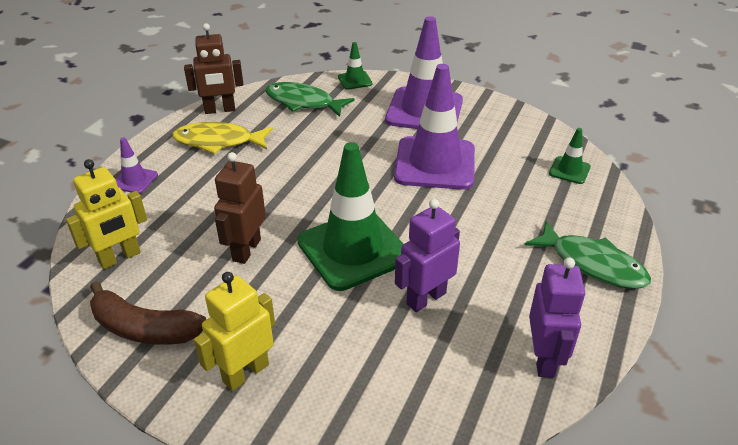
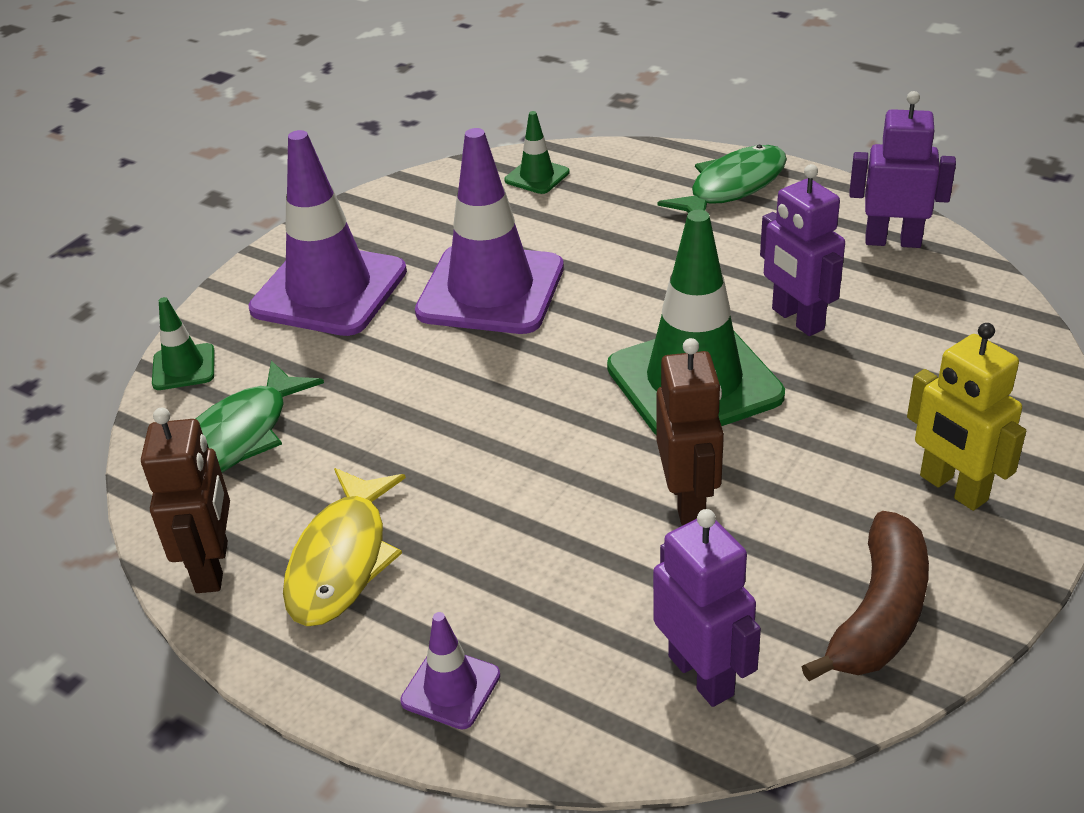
camera: 80 degrees left, 0 degrees up
yellow robot [66,159,147,269] -> purple robot [653,509,761,707]
brown robot [214,152,266,264] -> brown robot turned 120 degrees counterclockwise [657,338,724,525]

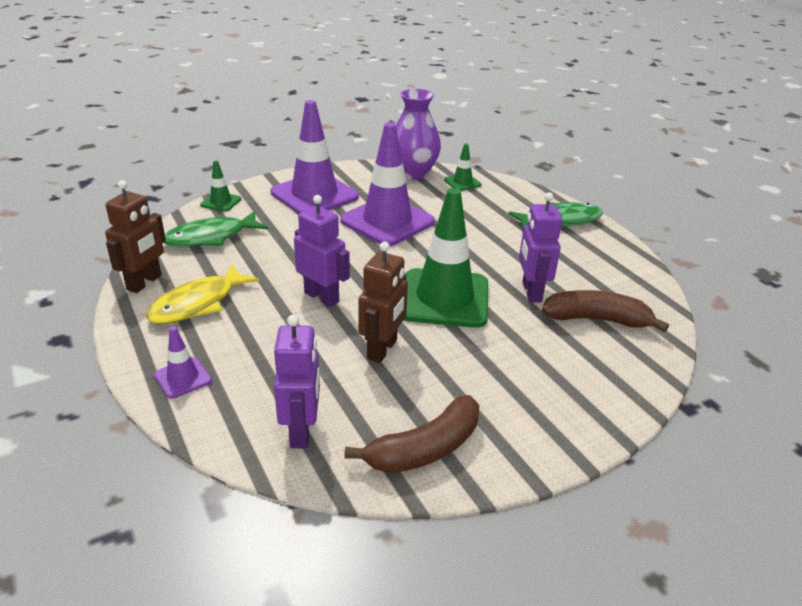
camera: 25 degrees right, 5 degrees down
purple robot [849,91,956,248] -> purple robot moved to [294,195,350,307]
yellow robot [907,323,1026,511] -> none
none -> purple vase [396,89,441,180]
none -> brown banana [542,290,669,332]

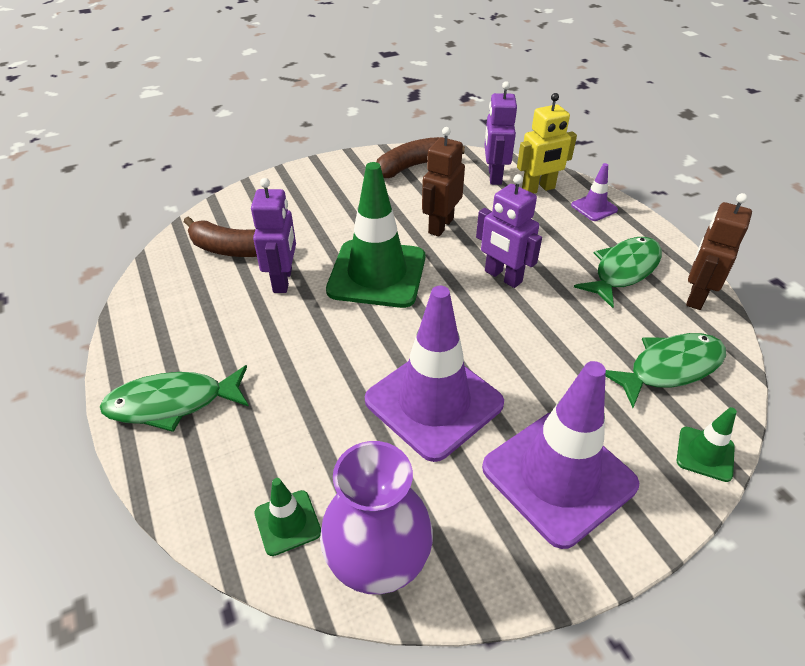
camera: 175 degrees left, 10 degrees up
yellow fish [146,264,259,324] -> green fish [574,237,662,308]
none -> yellow robot [517,93,577,194]

